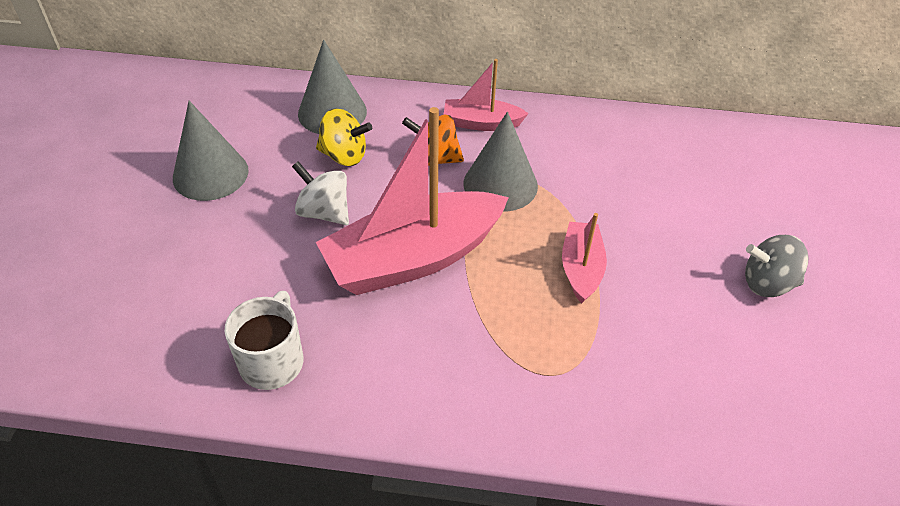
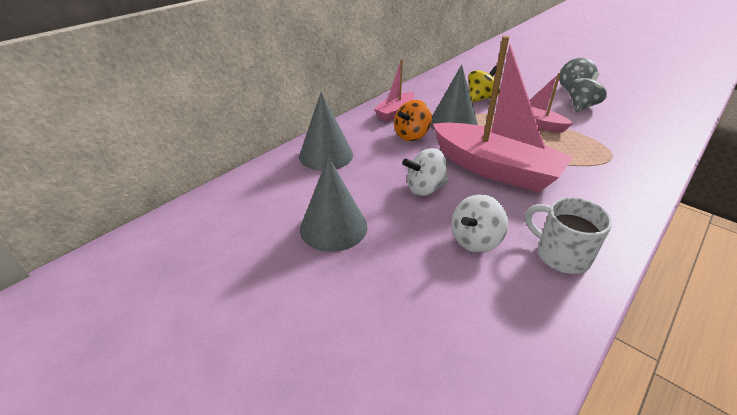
camera: 55 degrees left, 10 degrees down
pink boat [316,107,509,295] -> pink boat turned 60 degrees counterclockwise [433,36,573,193]
yellow spinning top [316,108,372,166] -> yellow spinning top moved to [468,66,500,102]
none -> white spinning top [451,194,508,253]
none -> grey spinning top [568,72,607,112]

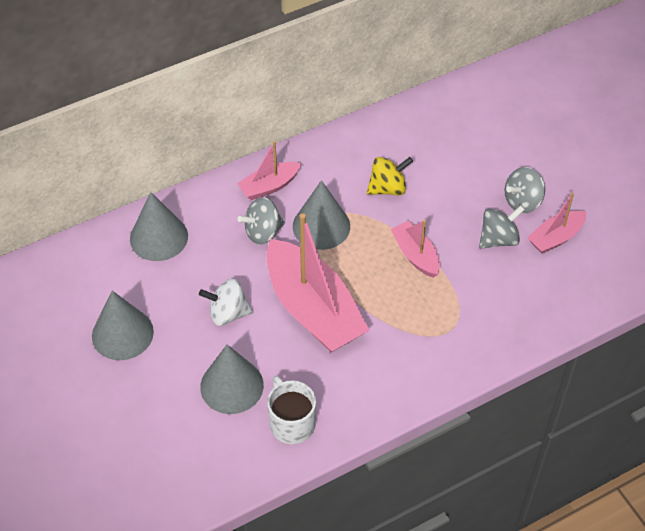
camera: 20 degrees right, 15 degrees up
orange spinning top [394,100,432,141] -> grey spinning top [238,197,285,245]
white spinning top [451,194,508,253] -> grey cone [200,344,264,414]
none -> pink boat [528,192,586,254]

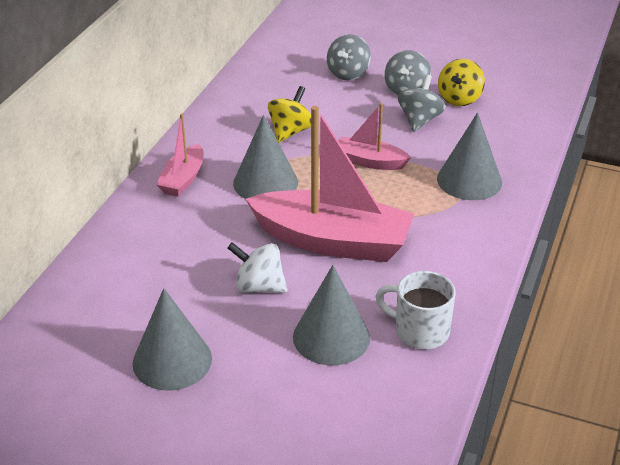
camera: 40 degrees left, 15 degrees down
grey cone [130,192,188,261] -> grey cone moved to [437,112,502,200]
white spinning top [199,279,253,326] -> white spinning top turned 60 degrees clockwise [228,242,288,293]
grey spinning top [238,197,285,245] -> grey spinning top moved to [327,34,371,80]
pink boat [528,192,586,254] -> yellow spinning top [438,59,485,106]

